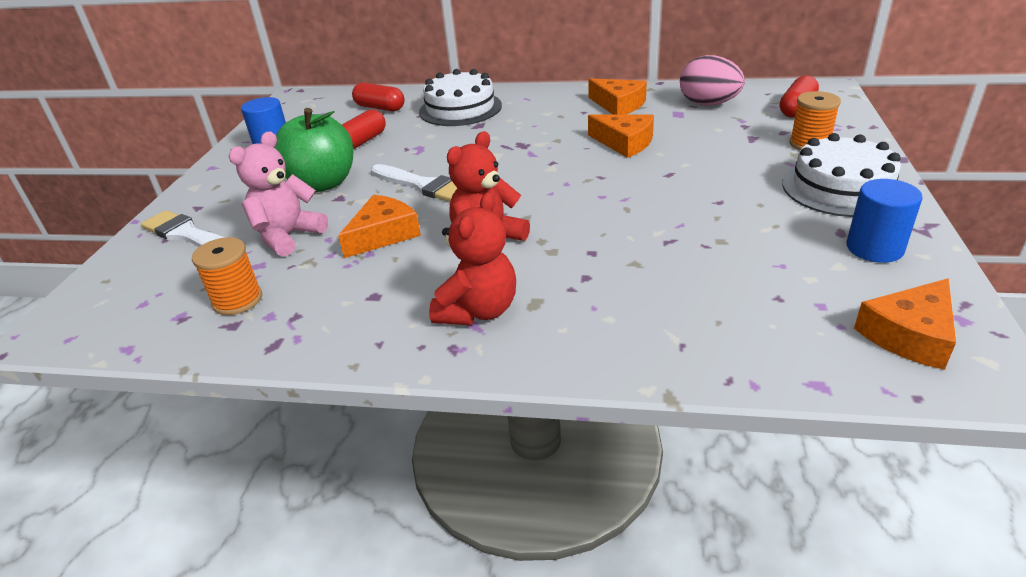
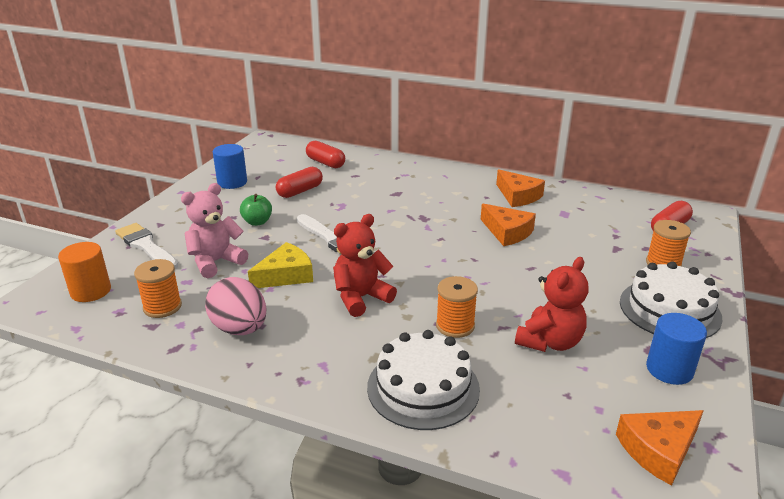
camera: 10 degrees right, 5 degrees down
green apple [274,108,353,192] -> green apple [240,194,272,226], size x0.51
orange cheese [338,195,421,258] -> yellow cheese [248,242,313,288]
white cake [419,69,502,126] -> white cake moved to [367,330,480,430]
red teddy bear [429,192,516,325] -> red teddy bear moved to [515,257,588,352]
pink egg [680,55,745,106] -> pink egg moved to [205,277,267,335]
none -> orange cylinder [58,242,111,302]
none -> orange spool [436,276,478,338]

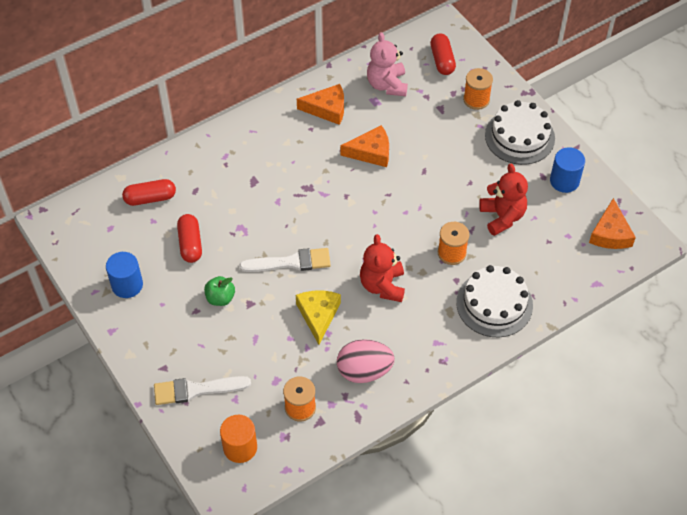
camera: 55 degrees left, 25 degrees up
pink teddy bear [181,183,248,278] -> pink teddy bear moved to [367,32,408,96]

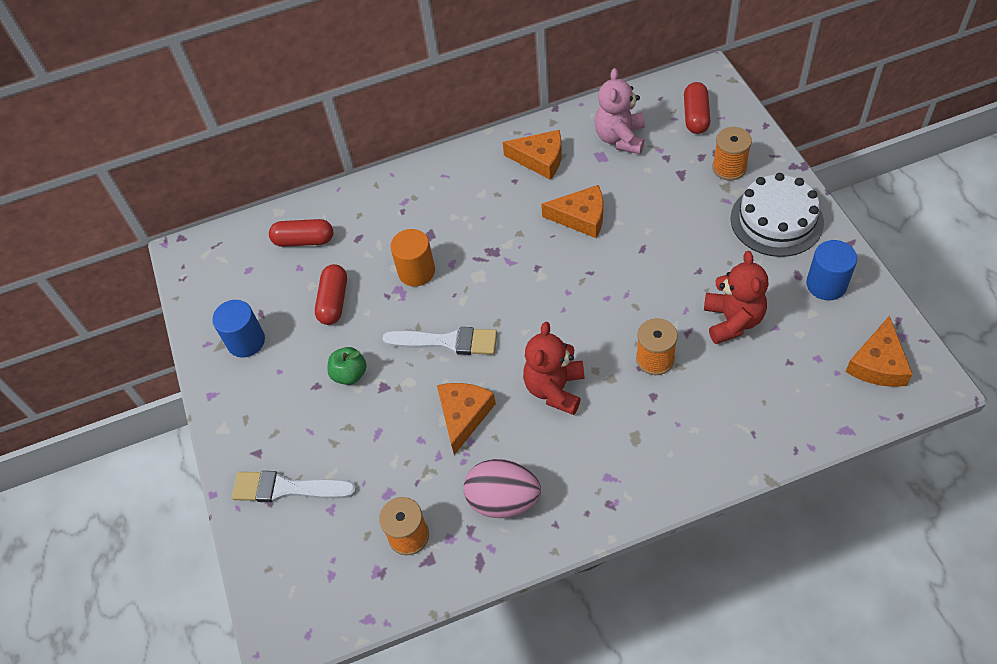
camera: 20 degrees right, 0 degrees up
orange cylinder [220,415,257,463] -> orange cylinder moved to [390,229,435,287]
yellow cheese [296,290,341,345] -> orange cheese [437,383,496,455]
white cake [456,265,533,337] -> none

